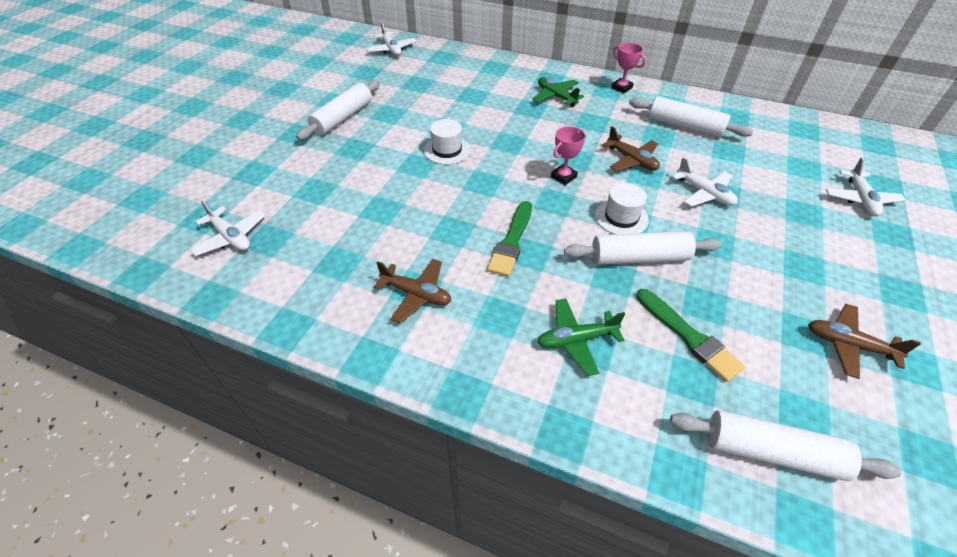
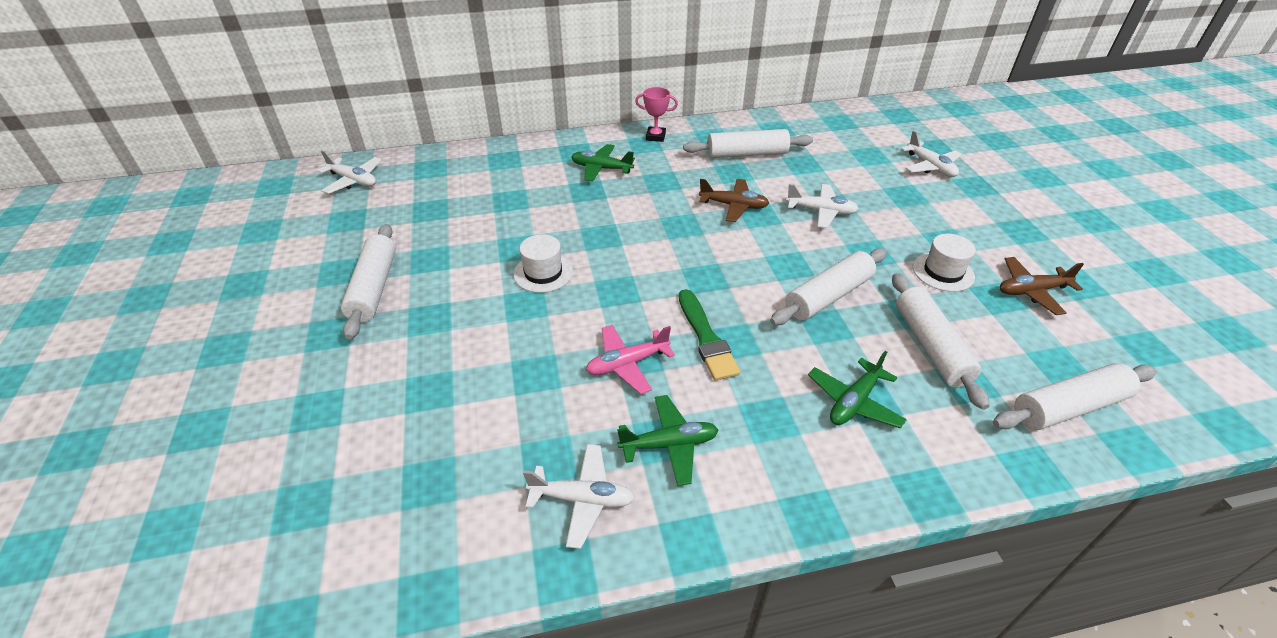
camera: 35 degrees left, 5 degrees down
white plane [190,200,265,256] -> white plane moved to [523,444,635,549]
brown plane [374,259,451,323] -> green plane [617,395,718,486]
pink trophy [551,126,585,185] -> none
white hat [595,183,649,234] -> white hat moved to [913,234,976,292]
green brush [636,289,745,382] -> white rolling pin [892,273,989,410]
none -> pink plane [586,325,675,394]

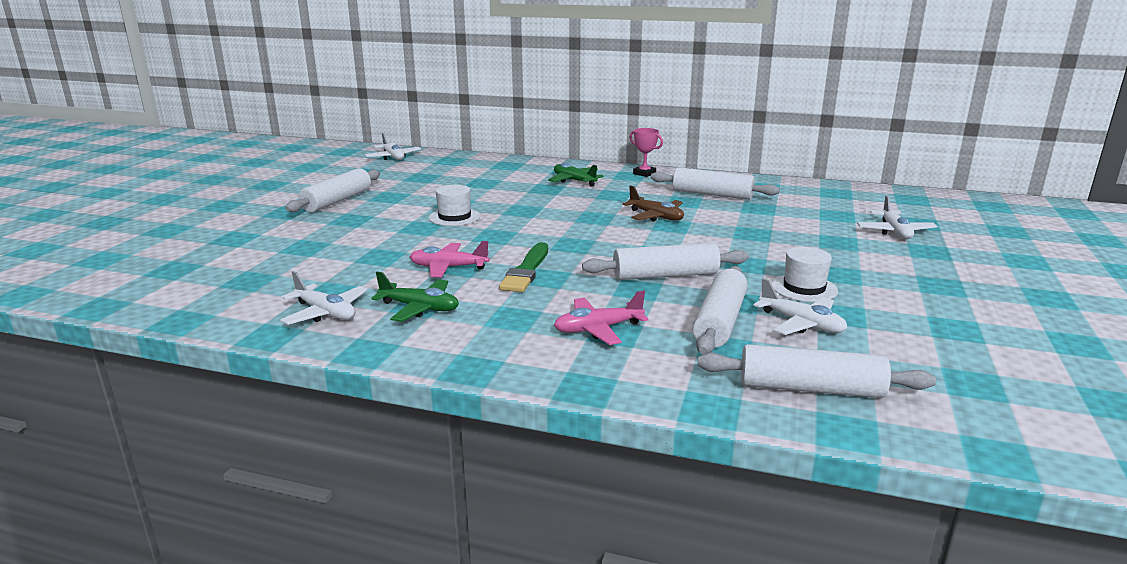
camera: 30 degrees right, 20 degrees down
white plane [786,184,859,228] -> white plane moved to [753,278,847,335]
green plane [808,351,907,429] -> pink plane [554,291,648,345]
brown plane [1000,257,1084,315] -> none

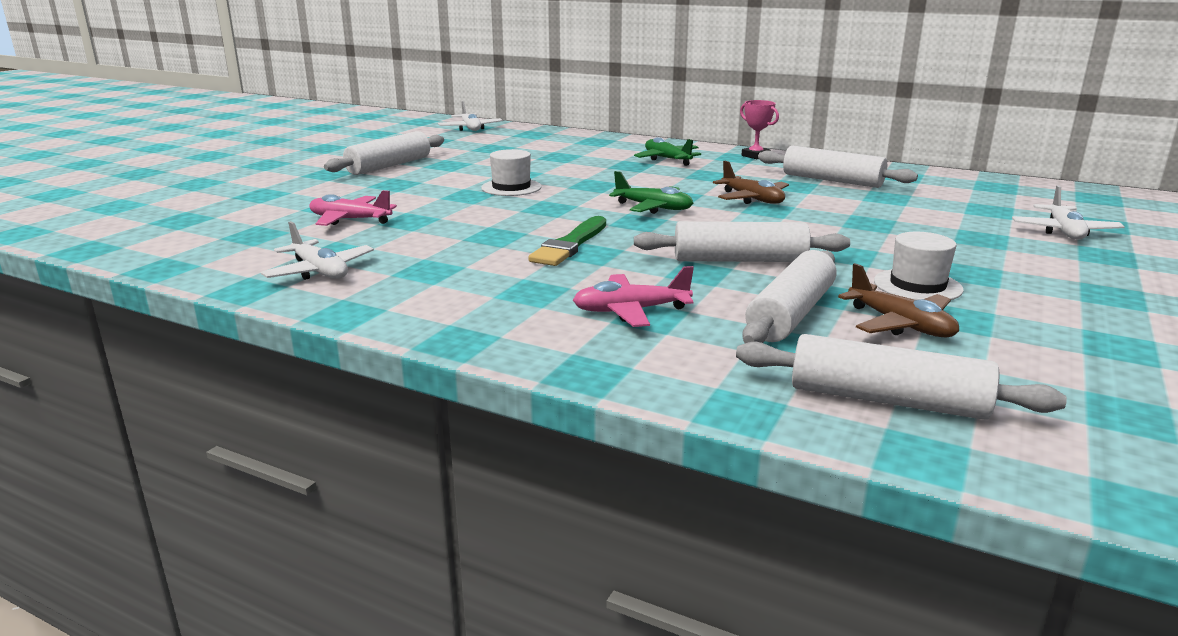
camera: 10 degrees right, 0 degrees up
green plane [371,272,459,322] -> green plane moved to [609,171,693,214]
pink plane [410,241,489,277] -> pink plane moved to [309,190,397,226]
white plane [753,278,847,335] -> brown plane [838,263,959,337]

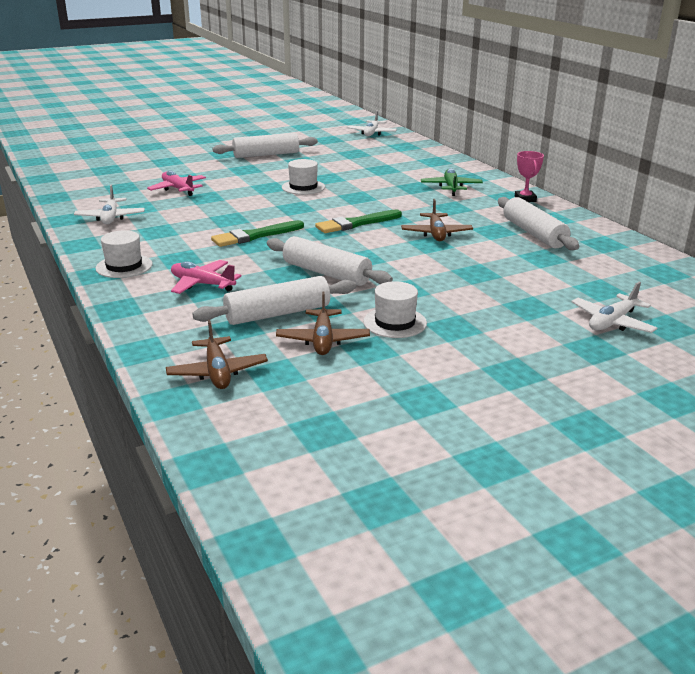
camera: 35 degrees right, 5 degrees up
green plane [609,171,693,214] -> green brush [315,209,402,233]
white rolling pin [736,334,1067,420] -> brown plane [166,320,268,389]
none -> white hat [96,230,153,278]

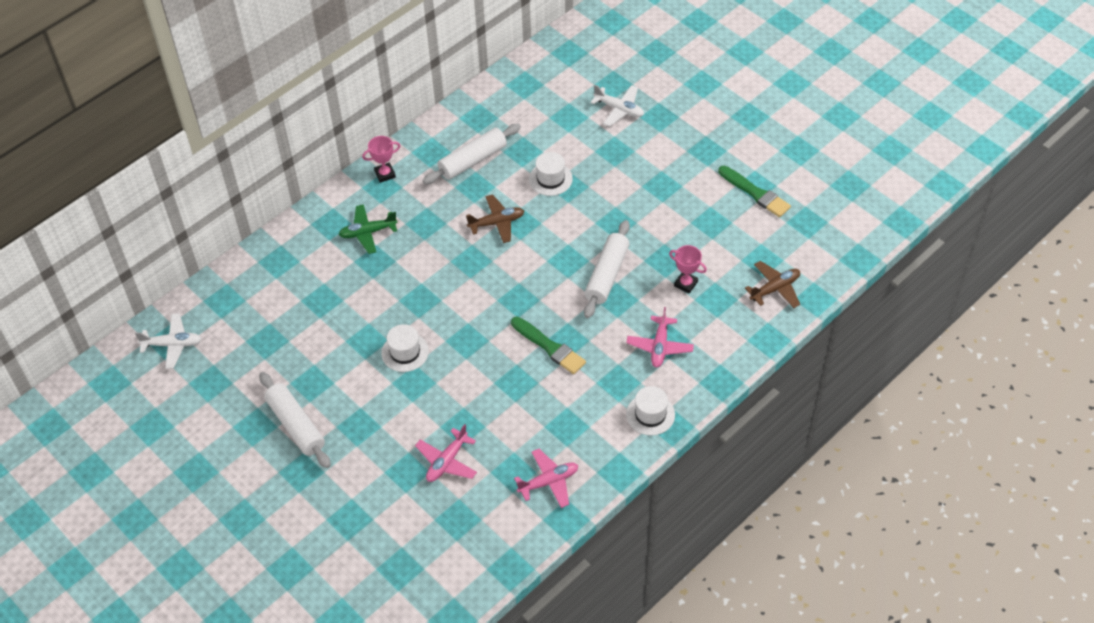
camera: 105 degrees left, 25 degrees up
white plane [74,185,145,224] -> pink plane [514,449,578,508]
white rolling pin [192,276,356,325] -> pink trophy [669,245,707,294]
brown plane [276,291,370,355] -> none
green brush [315,209,402,233] -> green brush moved to [718,166,791,217]
white hat [363,281,427,338] -> white hat moved to [529,152,573,196]

